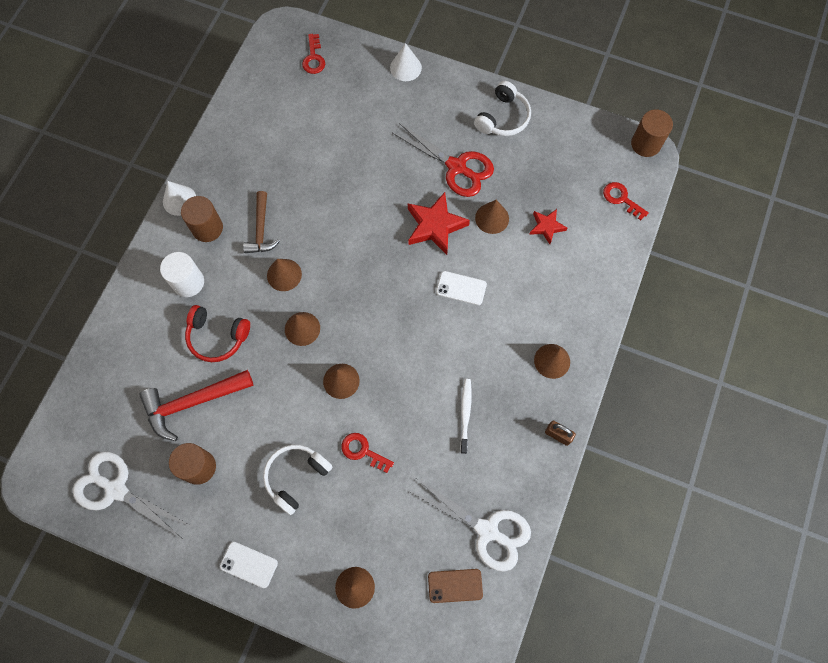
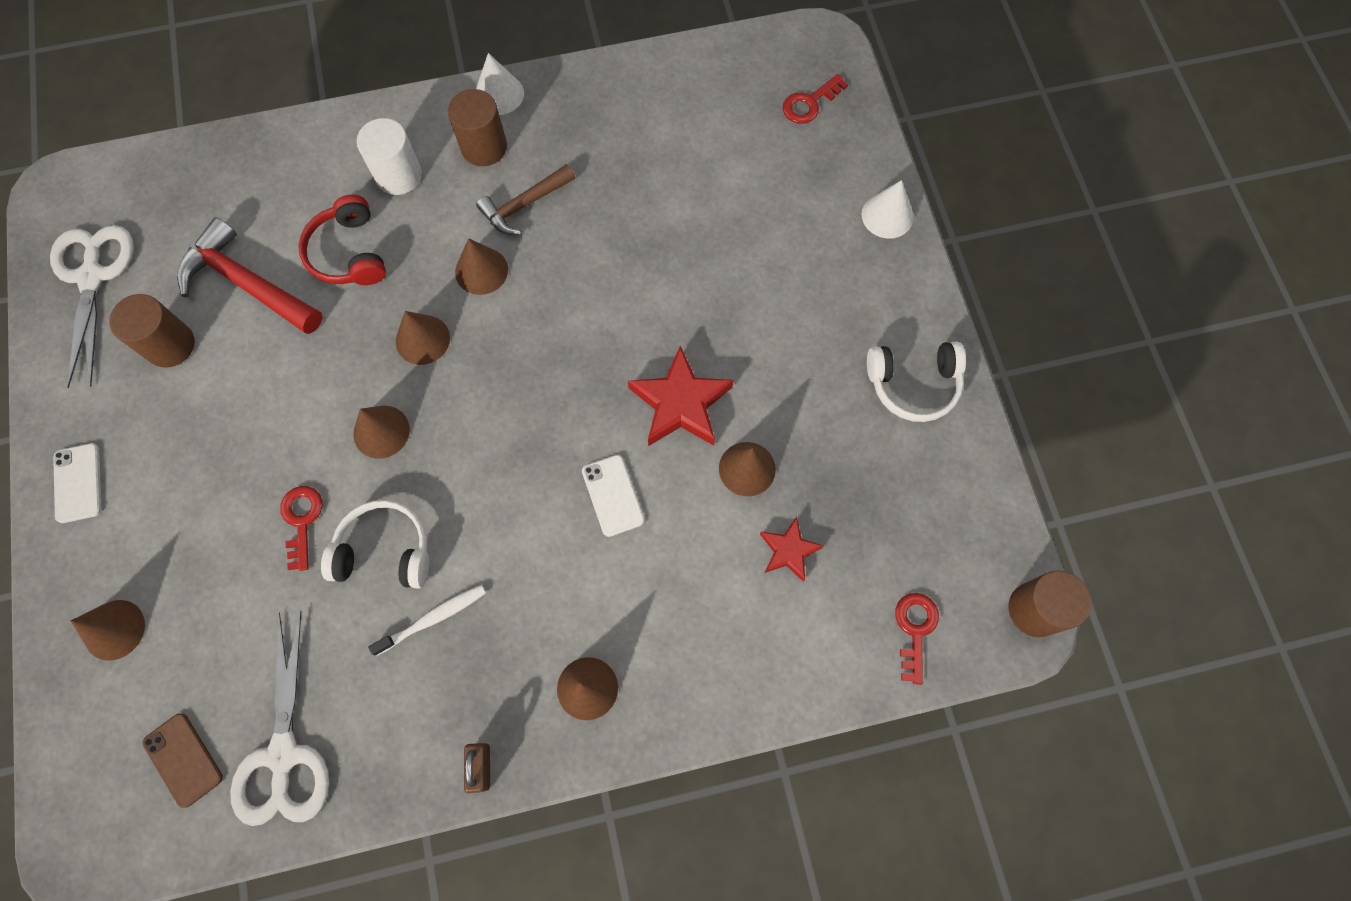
camera: 55 degrees right, 0 degrees up
white headphones [263,445,332,515] -> white headphones moved to [321,500,429,589]
red scissors [392,123,494,197] -> none

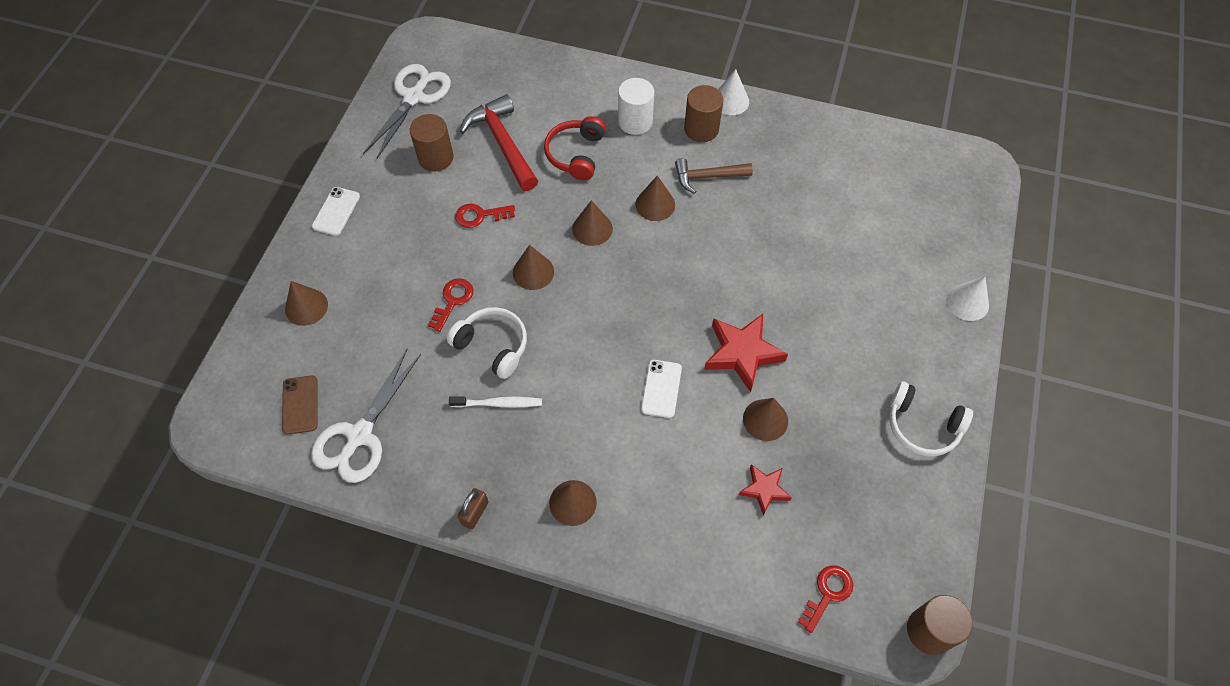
camera: 30 degrees right, 10 degrees down
red key [783,74,848,124] -> red key moved to [455,204,515,228]

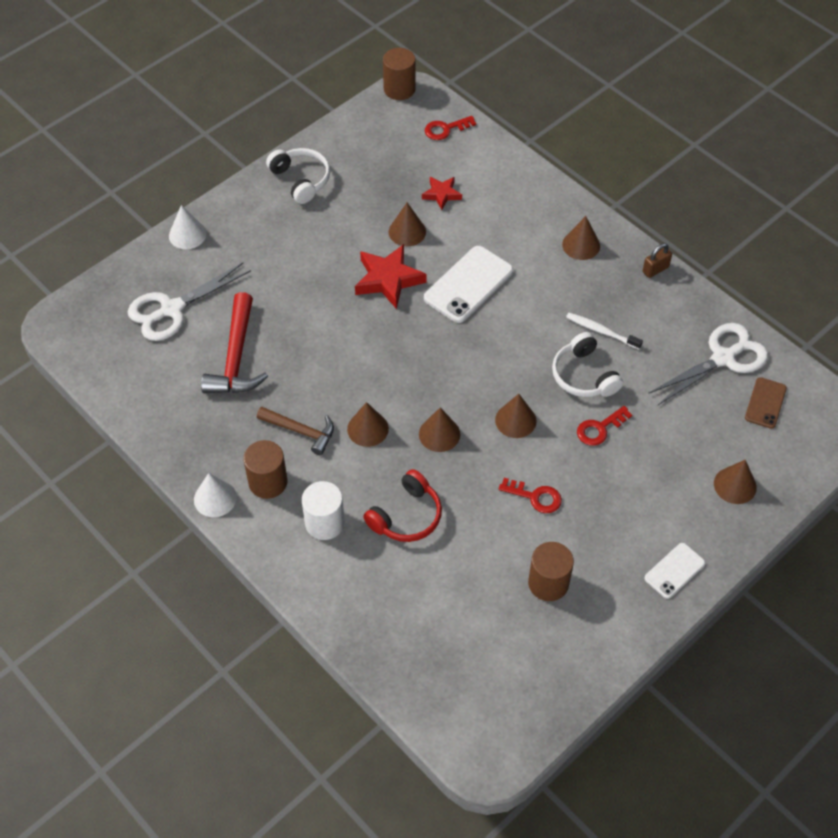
camera: 150 degrees left, 5 degrees down
white scissors [363,64,451,160] -> white scissors moved to [128,263,251,341]
red hammer [460,94,538,191] -> red hammer moved to [201,292,268,393]
white phone [641,360,682,418] -> white phone [424,246,513,323], size x1.73

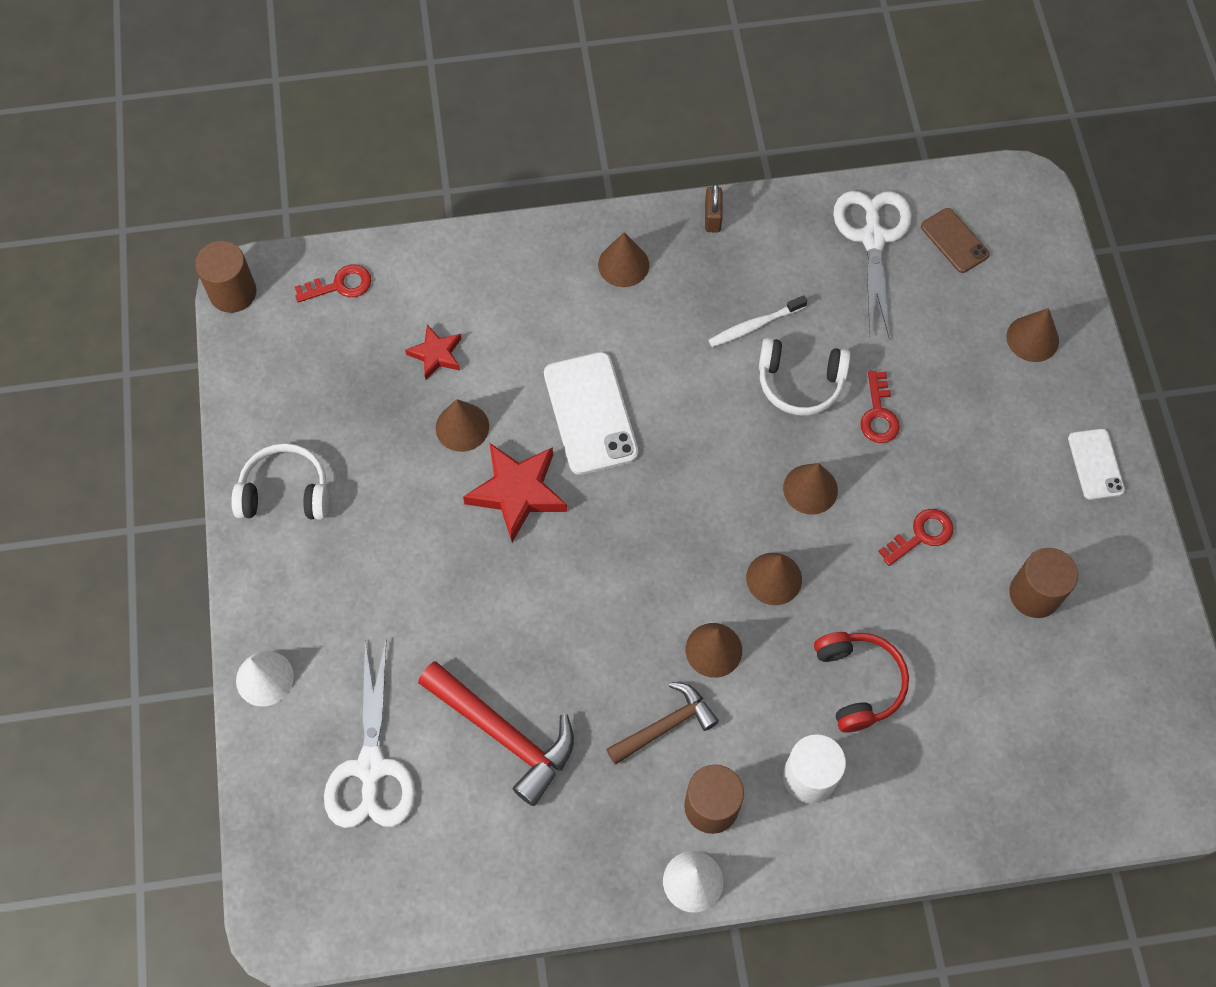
camera: 55 degrees left, 10 degrees up
red key [425,116,476,140] -> red key turned 120 degrees counterclockwise [295,265,372,303]

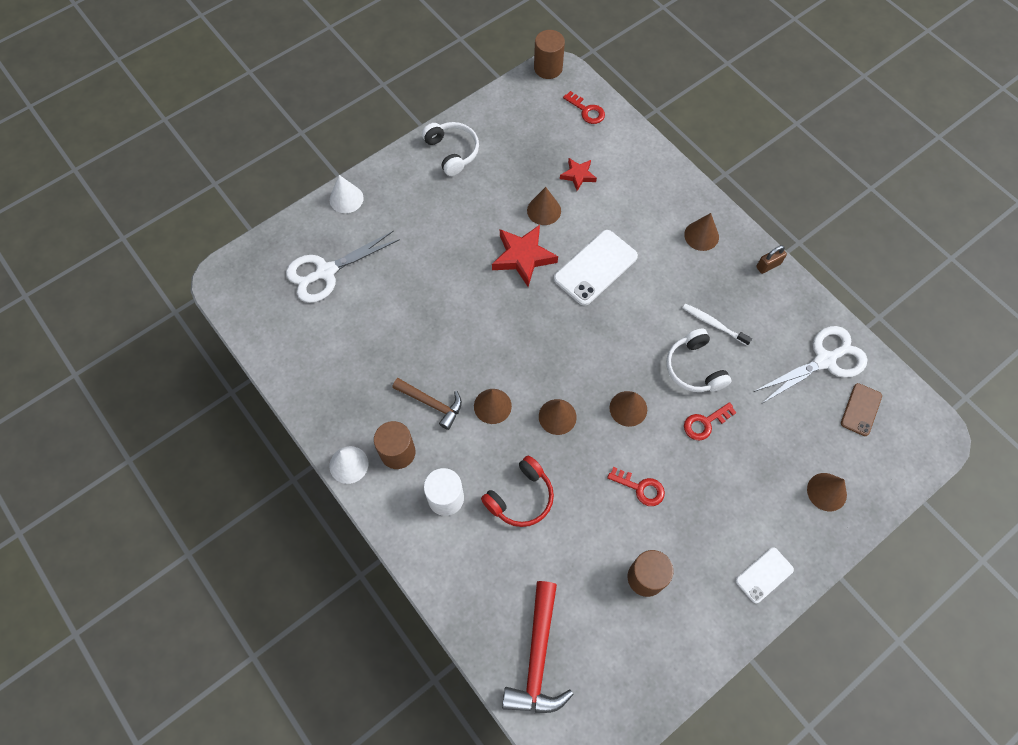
camera: 60 degrees right, 0 degrees up
red hammer [418,661,574,806] -> red hammer moved to [502,581,574,713]

